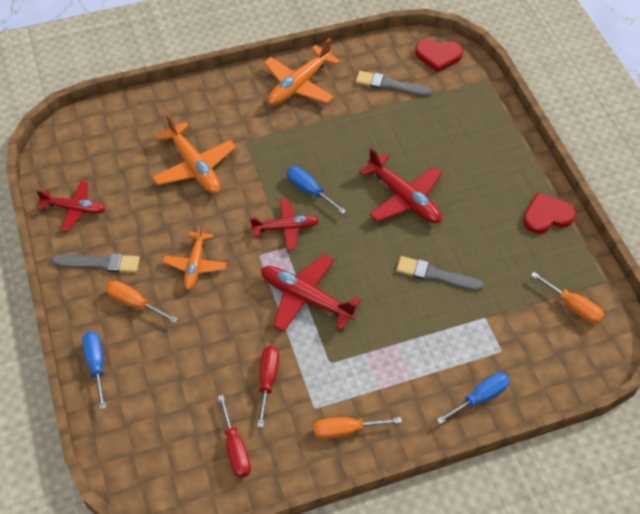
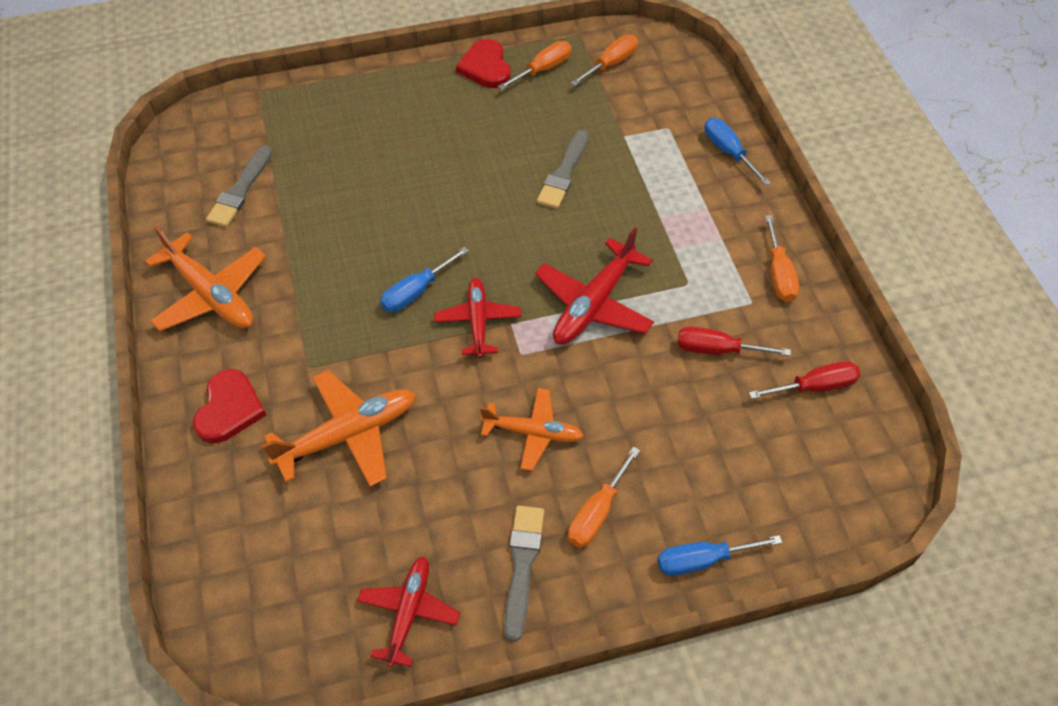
camera: 85 degrees left, 0 degrees up
red plane [359,148,442,224] -> none
red heart [415,39,463,73] -> red heart moved to [193,369,266,443]
none -> orange screwdriver [498,41,572,90]

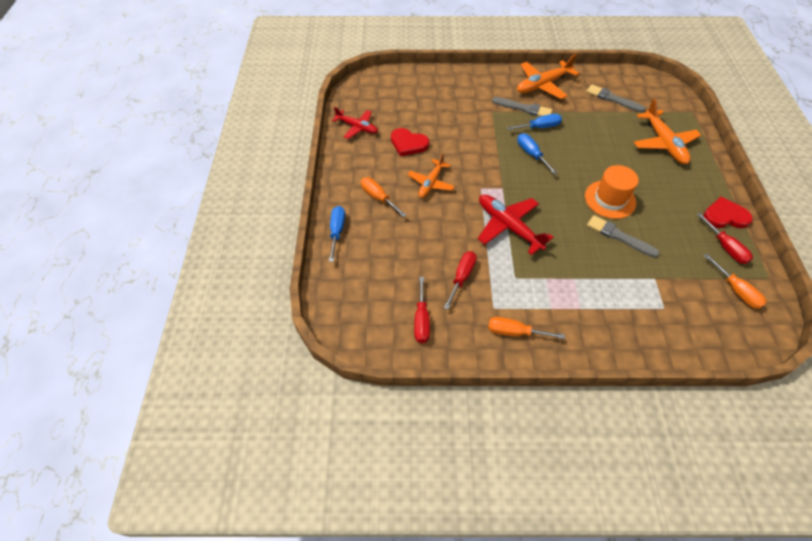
camera: 105 degrees right, 0 degrees up
red heart [193,369,266,443] -> red heart moved to [391,128,429,156]
orange plane [262,370,415,487] -> orange plane moved to [634,99,701,164]
red plane [434,278,521,358] -> none
orange screwdriver [498,41,572,90] -> red screwdriver [697,213,753,264]
grey brush [504,506,544,642] -> grey brush moved to [492,97,552,116]
blue screwdriver [704,118,771,186] -> blue screwdriver moved to [507,114,562,130]
none -> orange hat [585,165,639,219]

